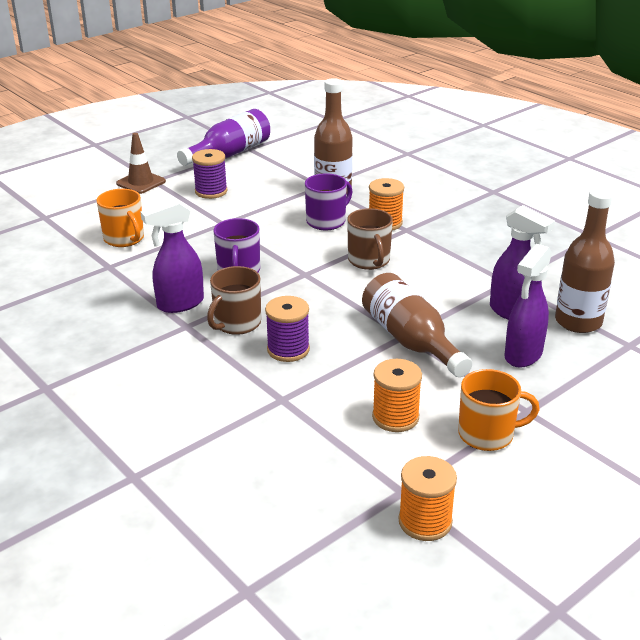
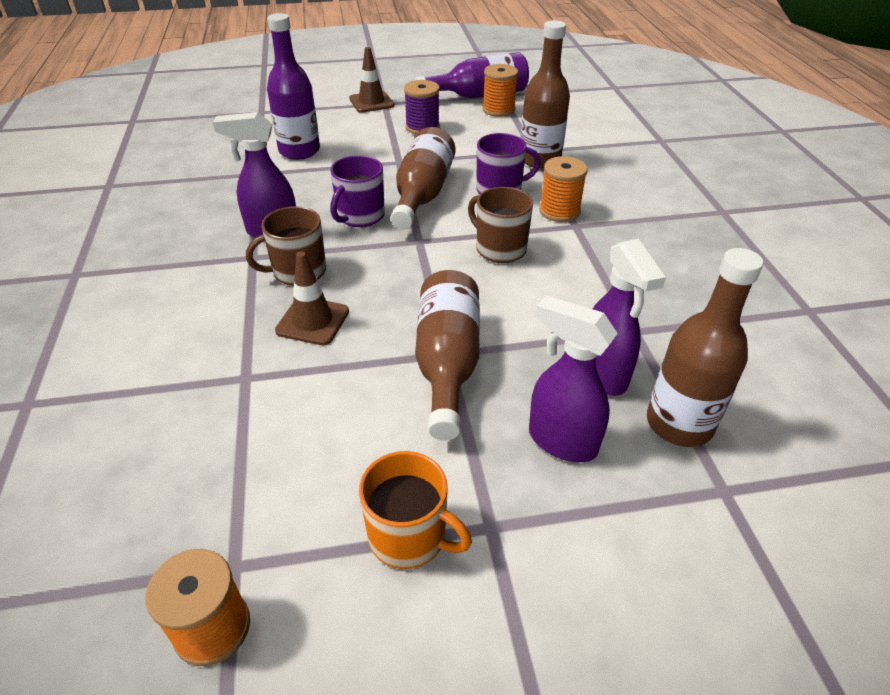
camera: 30 degrees right, 10 degrees up
orange mug [96,189,144,247] -> purple bottle [267,13,320,160]
purple spool [265,296,310,362] -> brown traffic cone [275,251,349,345]
brown mug [347,208,393,270] -> brown mug turned 120 degrees clockwise [468,187,533,263]
orange spool [372,359,422,432] -> orange spool moved to [482,64,518,117]
purple spray bottle [504,244,552,368] -> purple spray bottle turned 60 degrees clockwise [529,295,618,462]
none -> brown bottle [391,127,456,230]

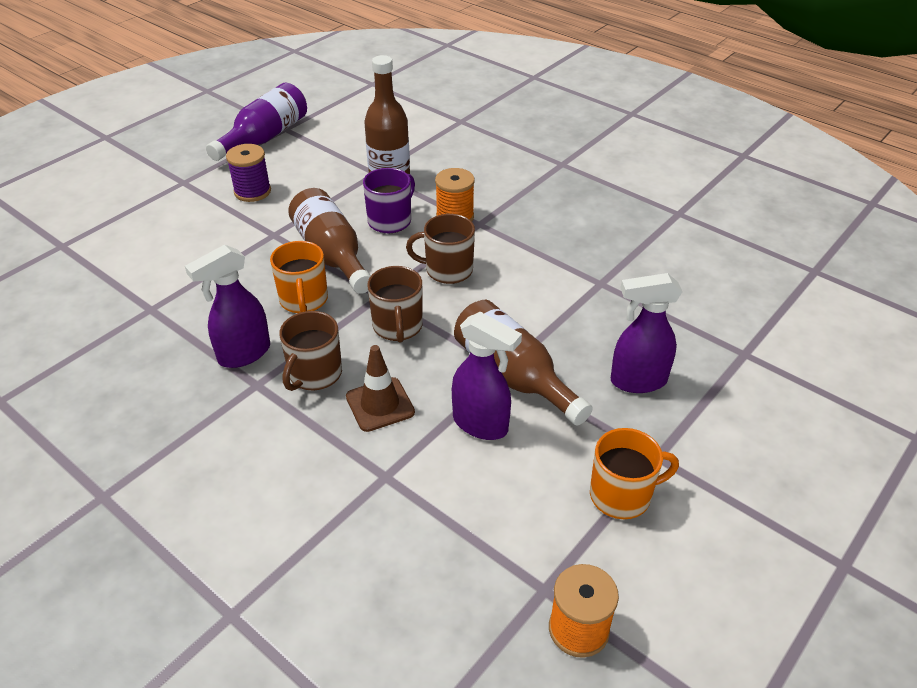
camera: 40 degrees left, 0 degrees up
purple bottle [267,13,320,160] -> none
purple mug [330,155,385,227] -> orange mug [270,241,328,313]
brown traffic cone [349,47,394,113] -> none
orange spool [482,64,518,117] -> none
purple spray bottle [593,239,666,396] -> purple spray bottle moved to [452,312,522,440]
brown bottle [647,248,764,447] -> none
none -> brown mug [367,266,423,343]

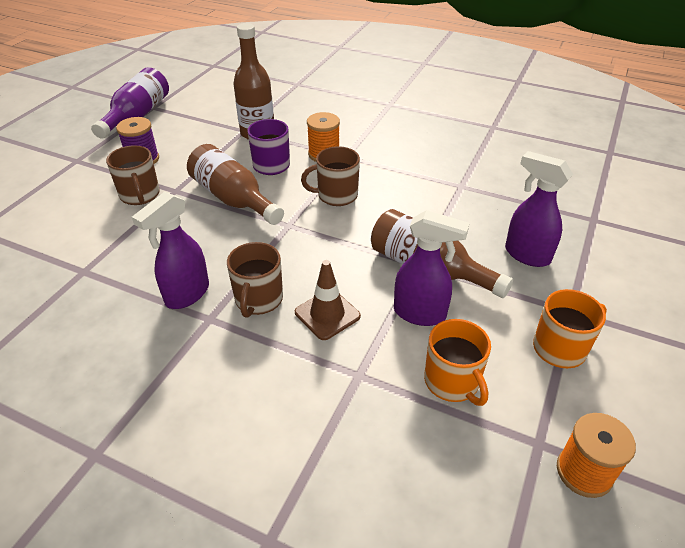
camera: 15 degrees left, 0 degrees up
orange mug [270,241,328,313] -> orange mug moved to [424,319,491,406]
brown mug [367,266,423,343] -> brown mug moved to [106,145,160,205]
purple spray bottle [611,273,682,393] -> purple spray bottle turned 60 degrees clockwise [505,151,573,267]

